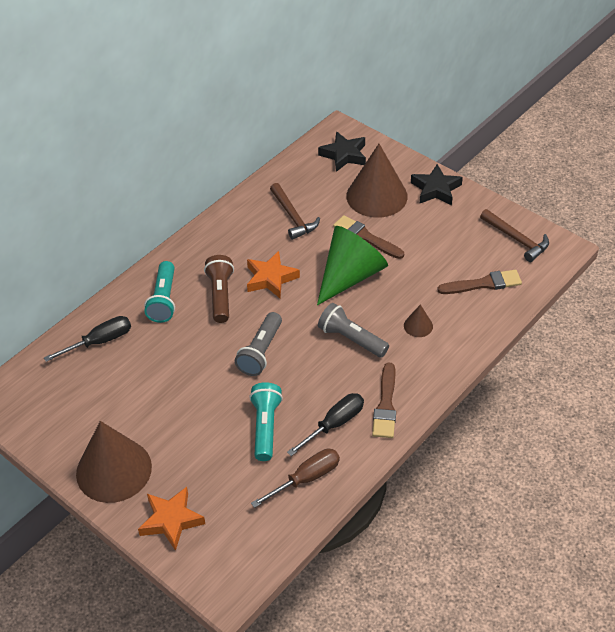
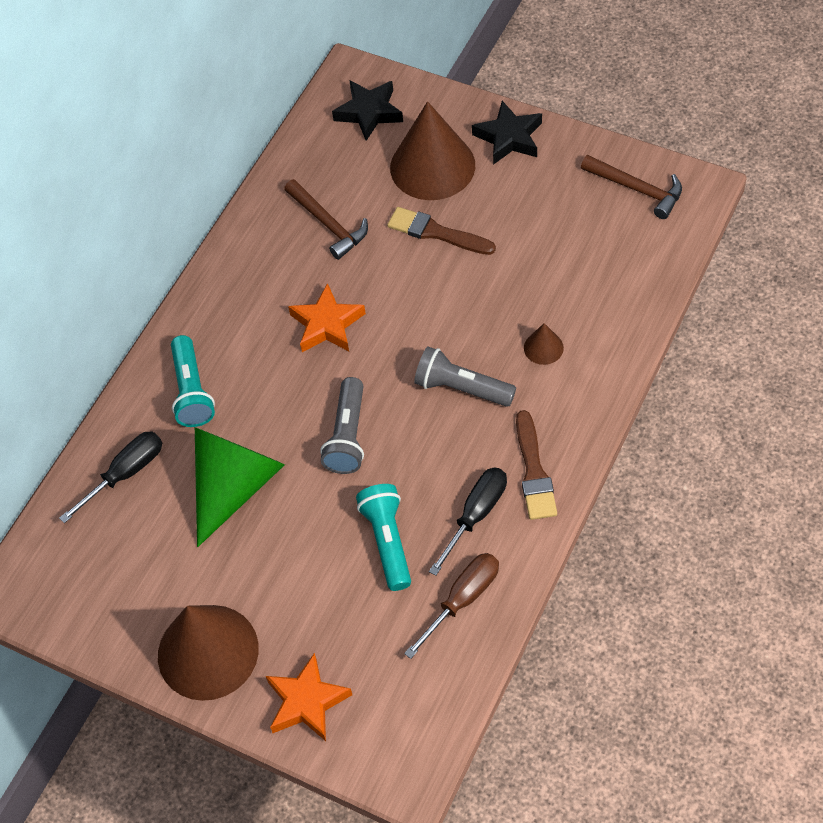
camera: 10 degrees left, 10 degrees up
brown flashlight [204,255,234,323] -> none
green cone [317,226,388,305] -> green cone moved to [195,427,285,547]
brown brush [437,270,522,294] -> none

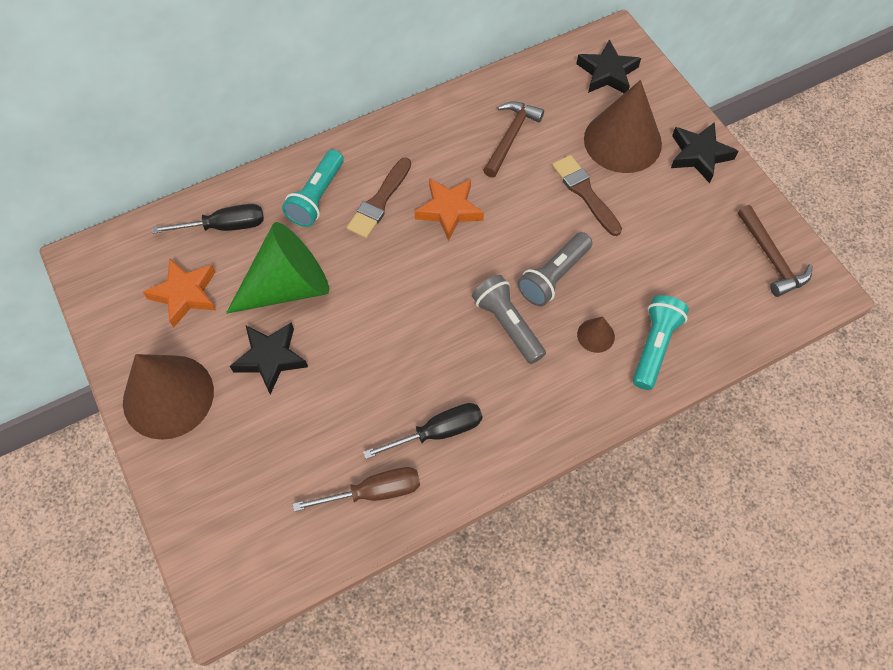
camera: 30 degrees right, 5 degrees up
orange star [266,653,352,741] -> orange star moved to [143,258,216,328]
brown hammer [284,179,368,260] -> brown hammer turned 150 degrees counterclockwise [483,101,544,178]
grey flashlight [320,377,364,474] -> grey flashlight moved to [518,232,592,306]
turquoise flashlight [356,484,411,591] -> turquoise flashlight moved to [633,295,689,390]
brown brush [516,410,557,520] -> brown brush moved to [347,157,411,238]
none -> black star [230,322,308,395]

